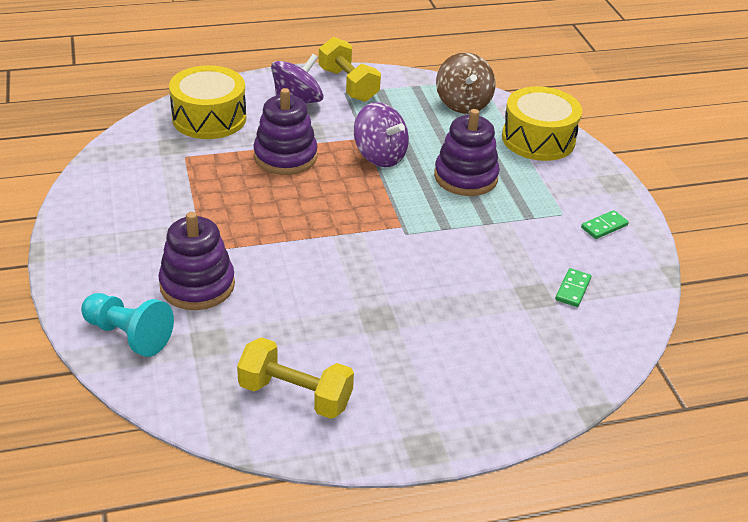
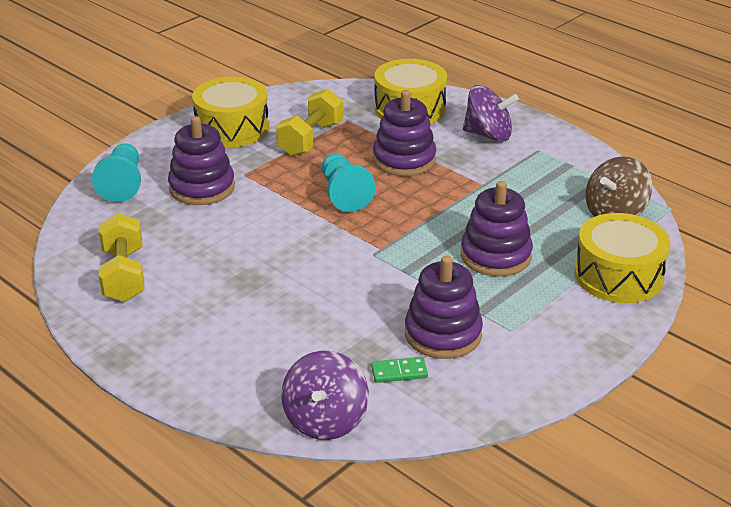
camera: 60 degrees right, 5 degrees down
yellow dumbbell [319,37,381,102] -> yellow dumbbell moved to [276,89,344,156]
purple spinning top [354,102,409,167] -> purple spinning top moved to [281,351,369,440]
green domino [581,210,629,239] -> none
none -> yellow drum [192,77,269,147]
none -> turquoise pawn [322,153,376,212]
none -> purple stacking toy [405,256,483,359]

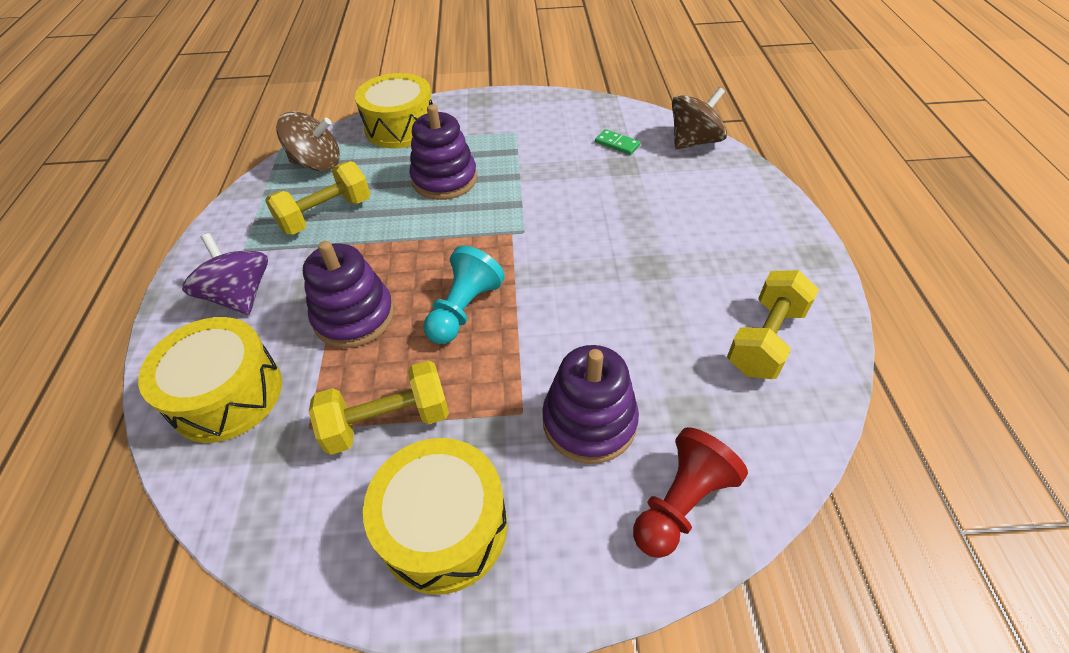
camera: 135 degrees left, 15 degrees up
turquoise pawn [92,143,141,202] -> red pawn [633,427,748,558]
purple spinning top [281,351,369,440] -> brown spinning top [672,87,727,149]
purple stacking toy [405,256,483,359] -> none
none -> yellow dumbbell [265,161,370,235]

